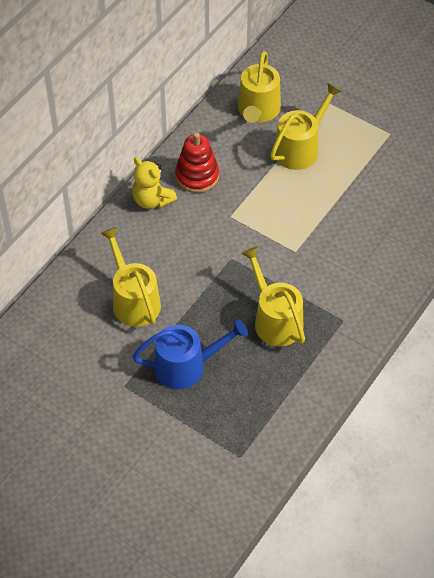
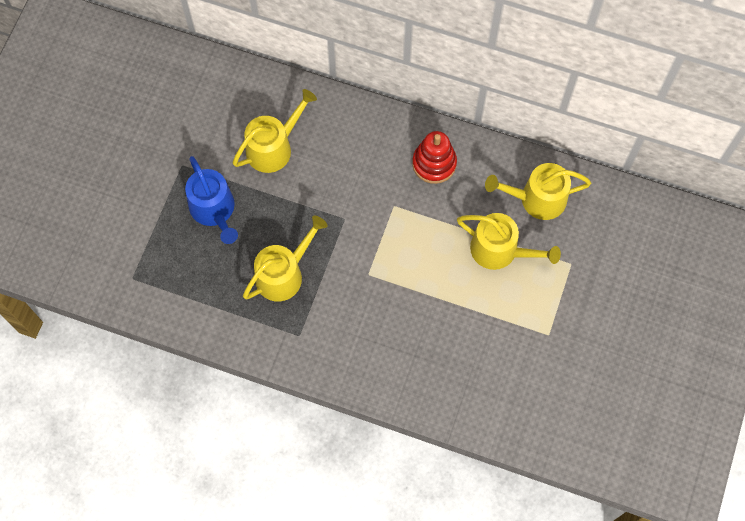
camera: 75 degrees right, 15 degrees up
yellow teddy bear [132,157,177,209] -> none

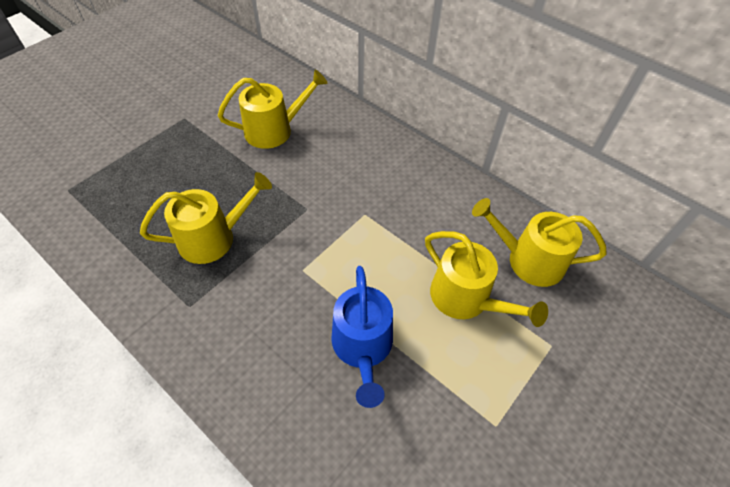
camera: 20 degrees right, 15 degrees down
blue watering can [185,156,238,244] -> blue watering can moved to [331,266,393,408]
red stacking toy [412,131,457,184] -> none

